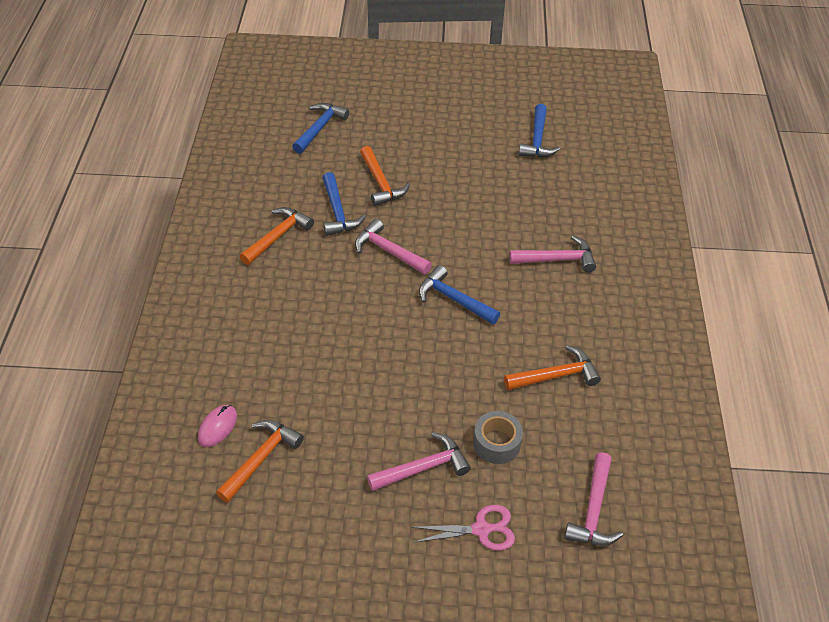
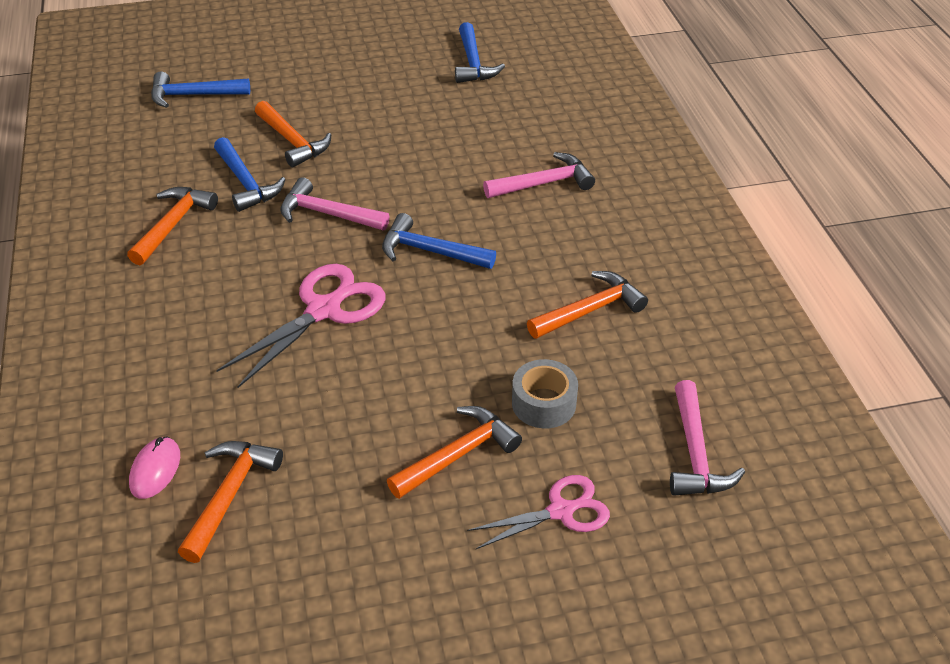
camera: 15 degrees left, 5 degrees down
blue hammer [292,103,349,154] -> blue hammer turned 105 degrees counterclockwise [151,71,250,108]
pink hammer [367,432,471,491] -> orange hammer [387,406,522,499]
none -> pink scissors [216,264,385,388]

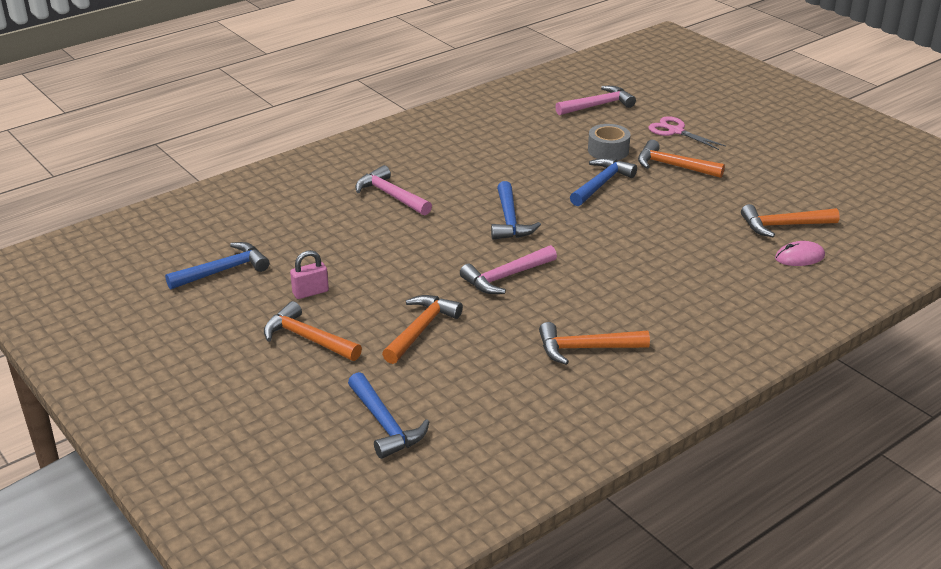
camera: 115 degrees left, 10 degrees down
blue hammer [214,137,286,212] -> blue hammer moved to [570,158,637,206]
pink scissors [216,264,385,388] -> none
pink hammer [280,177,389,230] -> pink hammer turned 60 degrees clockwise [460,245,557,294]
orange hammer [527,271,648,339] -> orange hammer moved to [264,301,362,361]
none -> pink padlock [290,250,329,299]

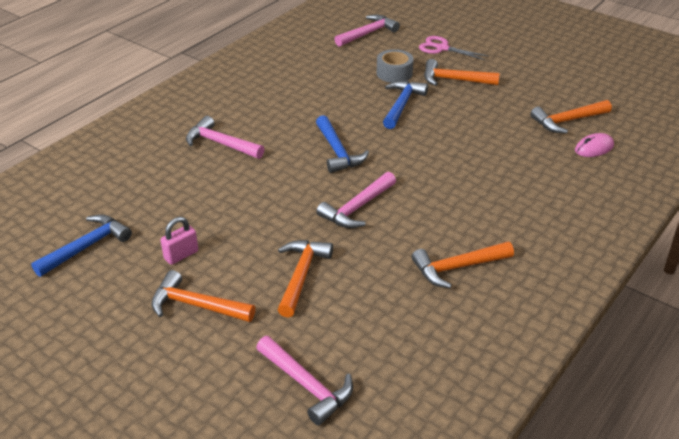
camera: 15 degrees left, 5 degrees up
blue hammer [348,372,429,459] -> pink hammer [256,336,353,425]

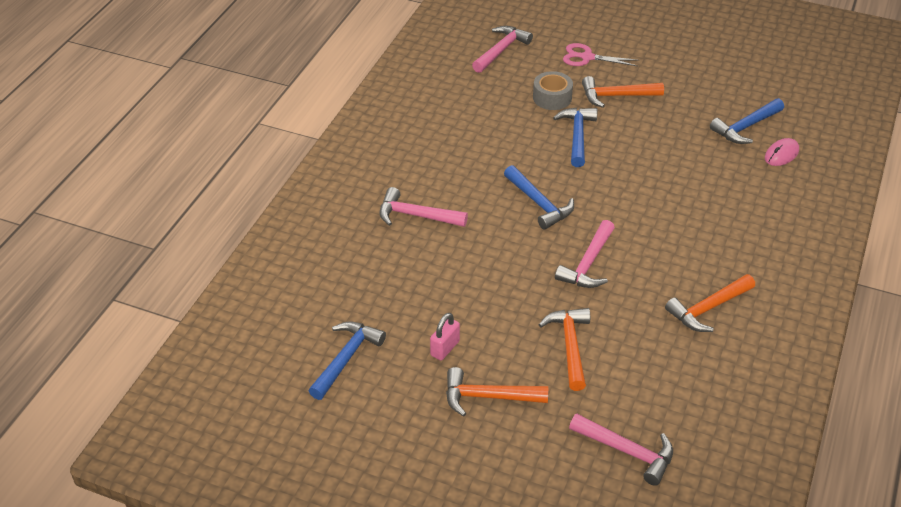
camera: 15 degrees left, 5 degrees up
orange hammer [530,100,612,134] -> blue hammer [710,98,784,144]

